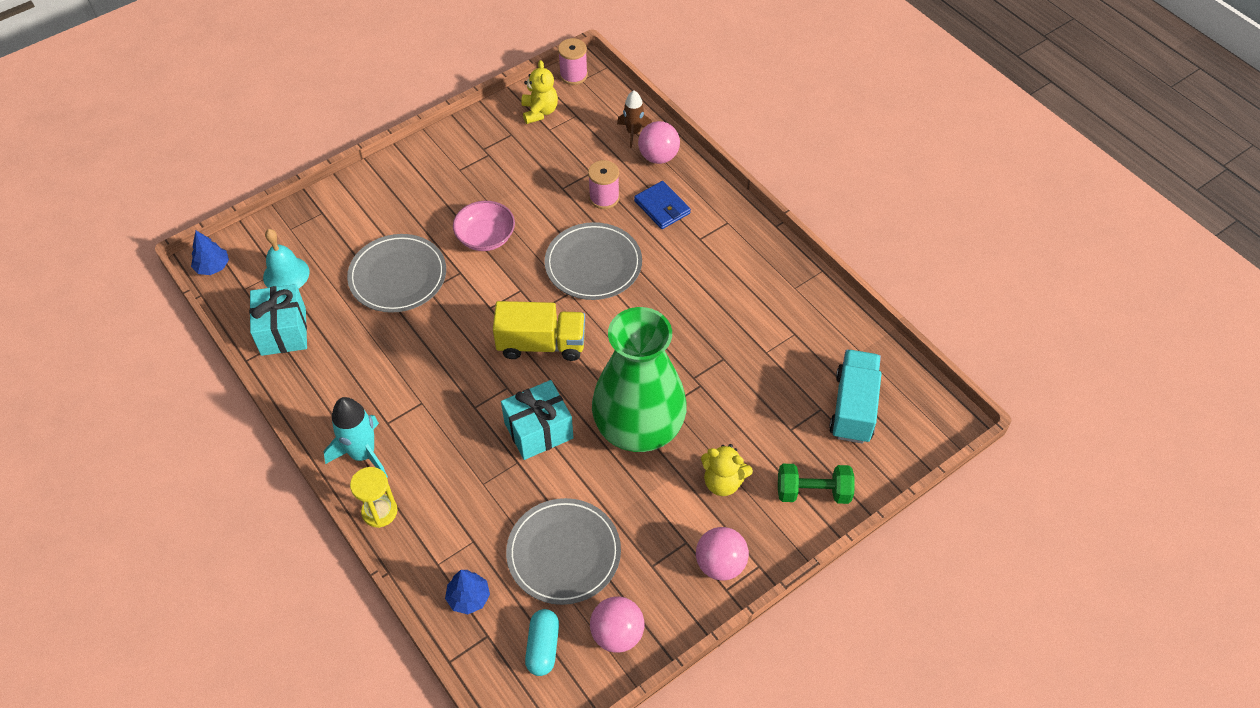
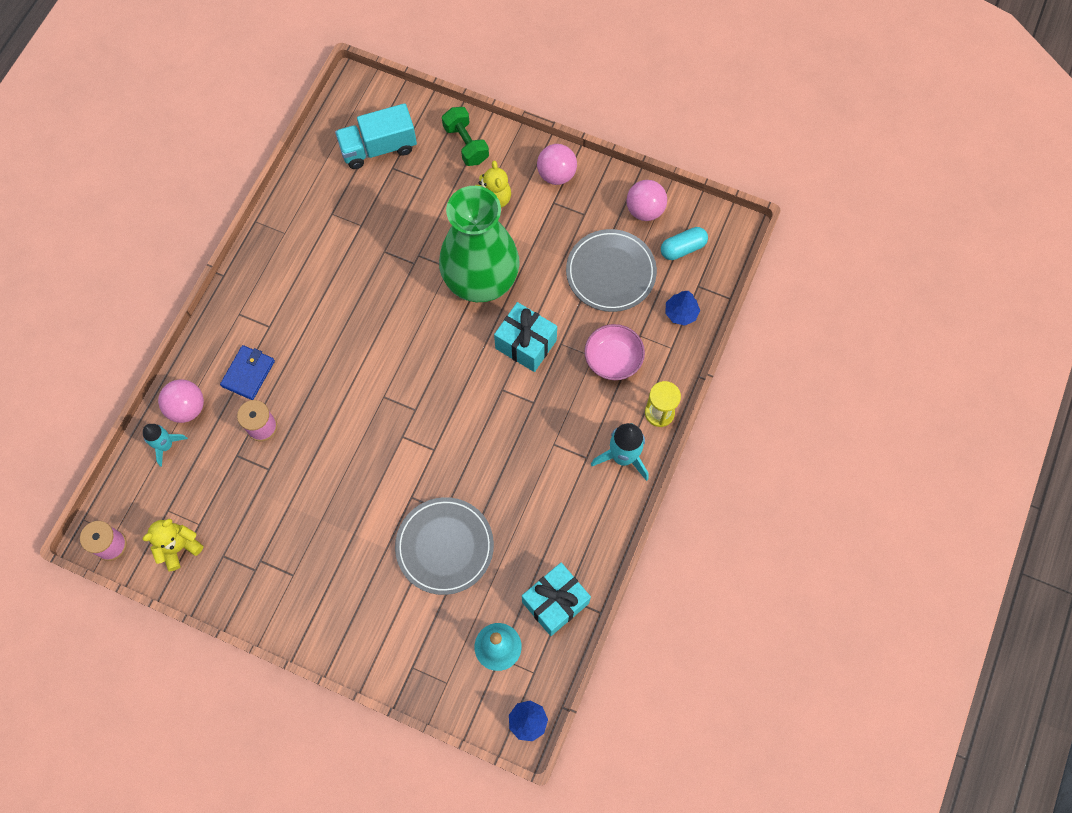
camera: 120 degrees left, 15 degrees up
pink bowl [453,201,515,251] -> pink bowl moved to [584,324,645,380]
yellow truck [493,301,585,361] -> none
grey plate [544,222,642,300] -> none
brown rocket [617,90,652,148] -> turquoise rocket [143,424,188,467]

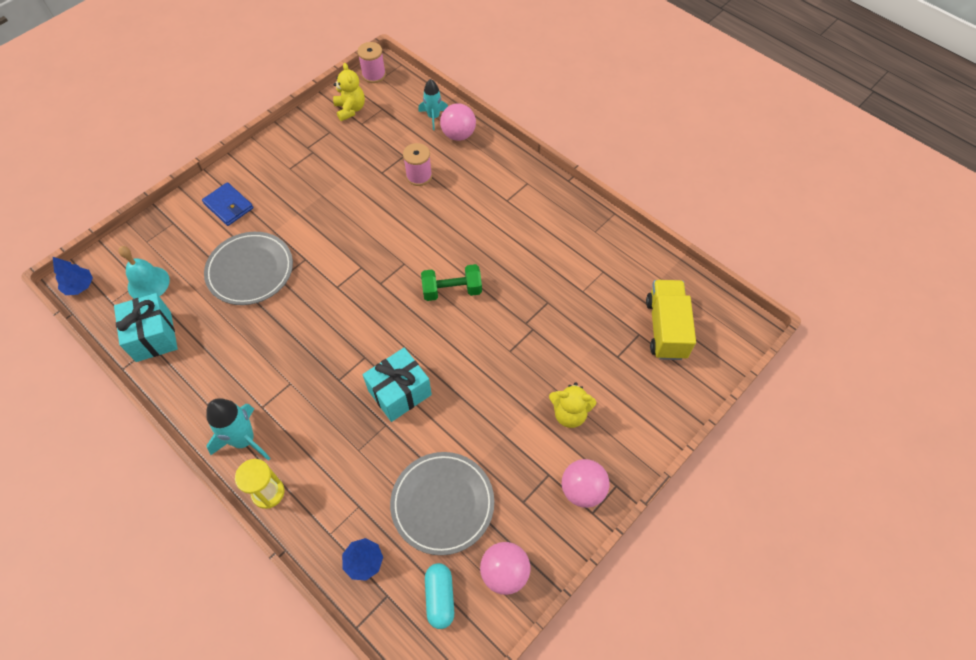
camera: 110 degrees right, 10 degrees down
blue wallet [220,345,275,400] -> blue wallet moved to [202,182,253,226]
turquoise truck [335,103,417,169] -> yellow truck [646,280,696,360]
green vase [439,186,520,302] -> none
green dumbbell [442,107,489,166] -> green dumbbell moved to [421,264,482,301]
pink bowl [584,324,645,380] -> none

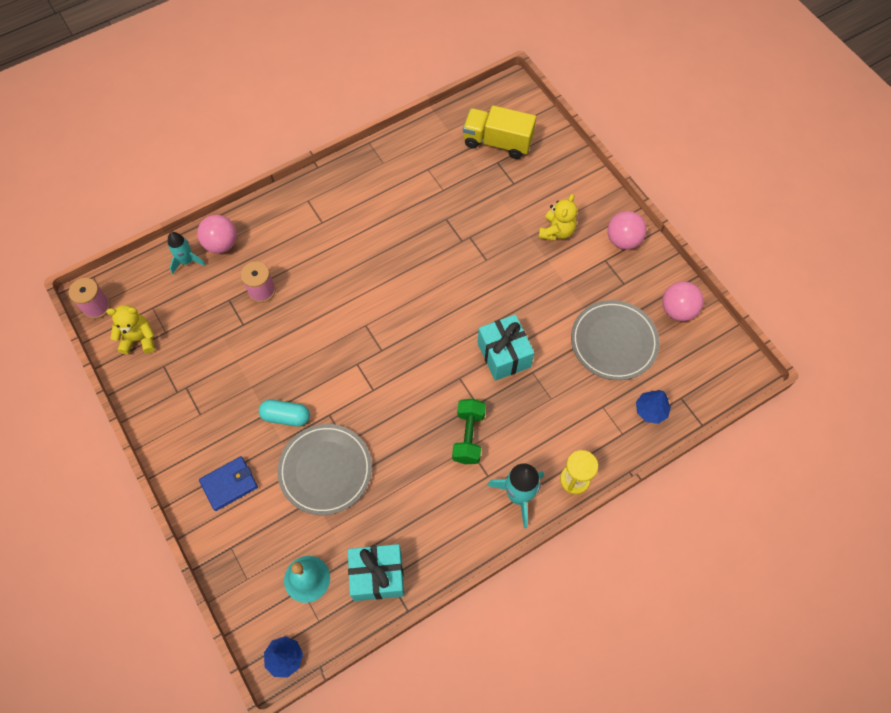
camera: 75 degrees left, 5 degrees up
green dumbbell [421,264,482,301] -> green dumbbell moved to [452,399,486,464]
turquoise capsule [425,563,454,629] -> turquoise capsule moved to [259,400,310,426]

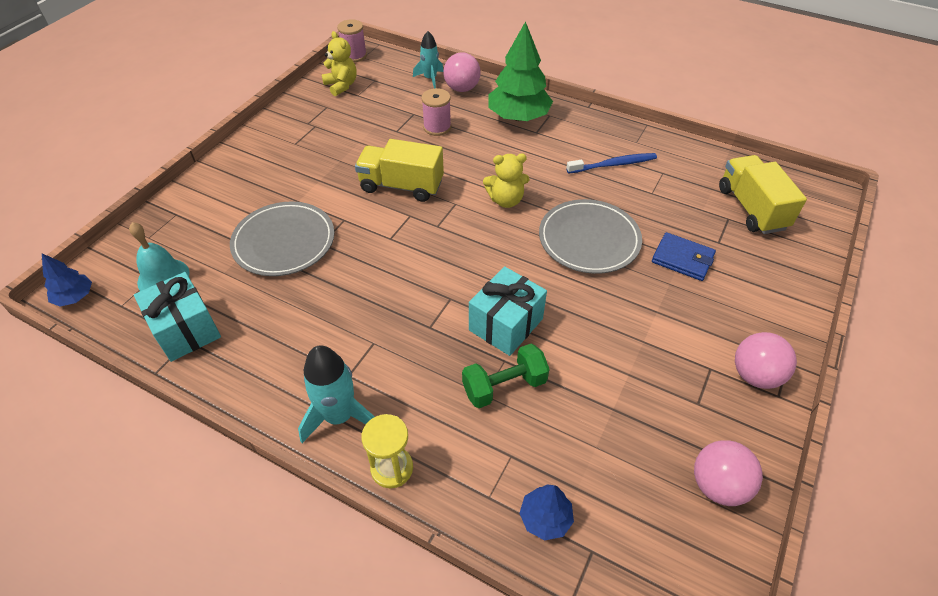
camera: 60 degrees right, 15 degrees down
blue wallet [199,456,258,511] -> blue wallet moved to [652,232,716,281]
turquoise capsule [259,400,310,426] -> none
green dumbbell [452,399,486,464] -> green dumbbell moved to [462,344,550,408]
yellow teddy bear [539,194,577,241] -> yellow teddy bear moved to [483,153,529,208]
grey plate [571,300,659,380] -> grey plate moved to [539,199,642,274]
none -> yellow truck [355,139,444,202]
none -> green tree [488,21,553,121]
none -> blue toothbrush [566,153,657,174]

